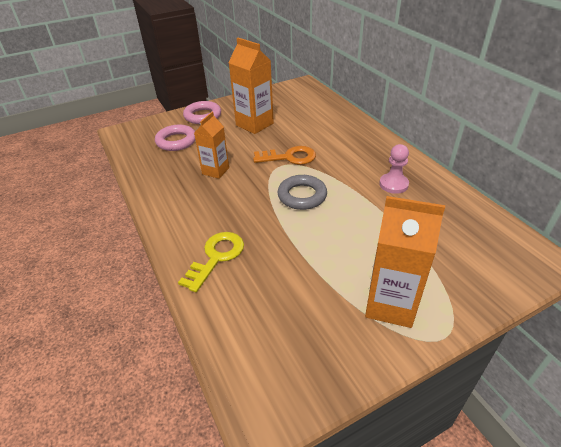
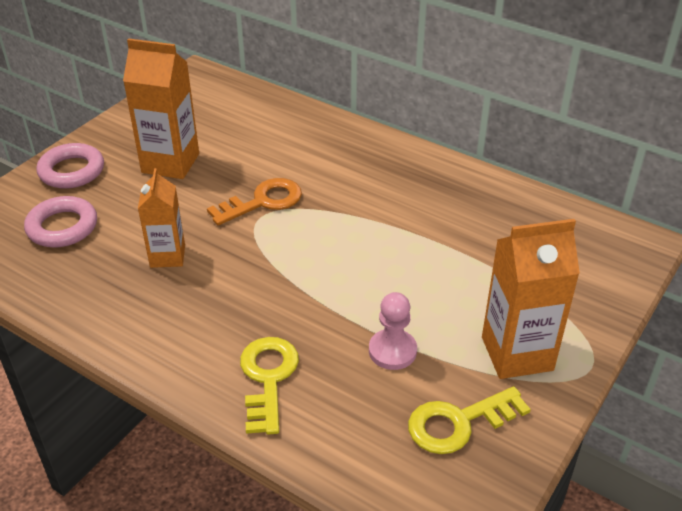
camera: 30 degrees left, 0 degrees up
grey ring [278,175,327,210] -> none
pink pawn [379,144,409,194] -> pink pawn moved to [369,292,417,370]
none -> yellow key [408,386,531,454]

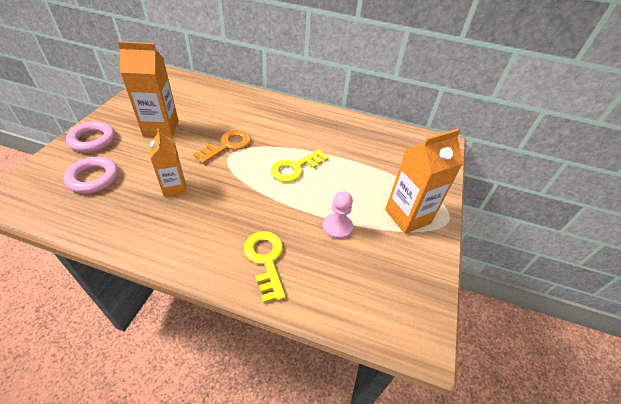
camera: 20 degrees left, 5 degrees up
yellow key [408,386,531,454] -> yellow key moved to [271,149,329,182]

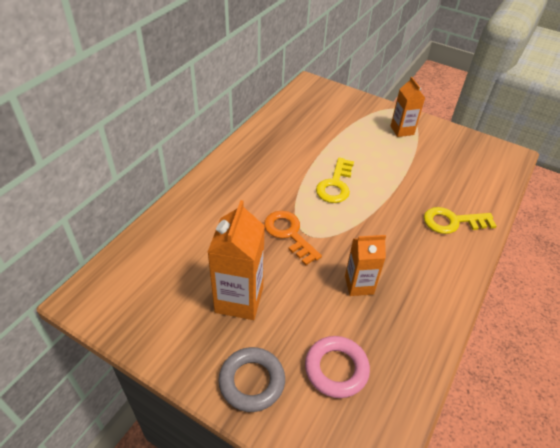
camera: 75 degrees left, 0 degrees up
pink ring [66,121,115,153] -> grey ring [218,347,285,412]
yellow key [271,149,329,182] -> yellow key turned 45 degrees clockwise [316,158,354,203]
pink pawn [323,191,353,240] -> none
orange carton [385,129,463,234] -> orange carton [391,77,425,137], size x0.64

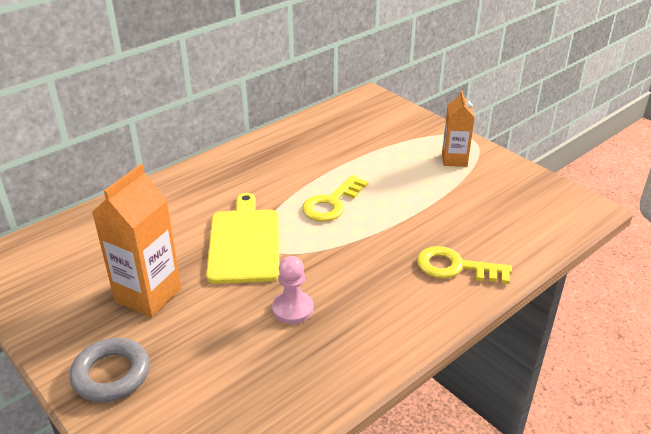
camera: 20 degrees right, 10 degrees down
orange key [264,211,322,265] -> yellow cutting board [206,193,280,284]
pink ring [305,336,370,398] -> none
orange carton [345,235,386,296] -> pink pawn [272,256,314,324]

